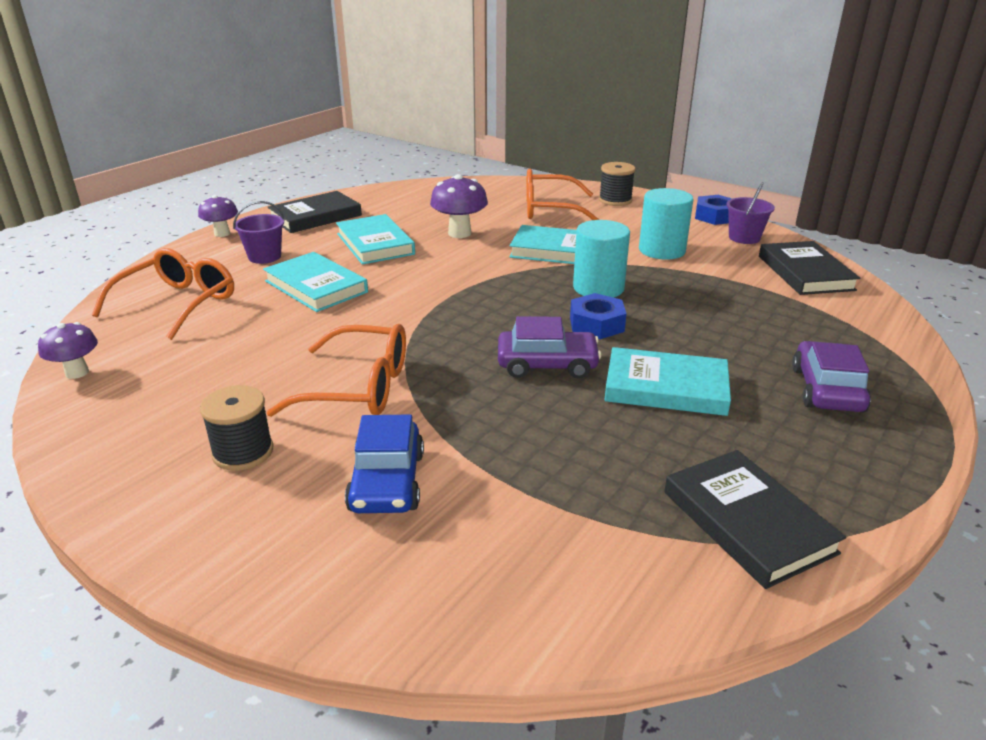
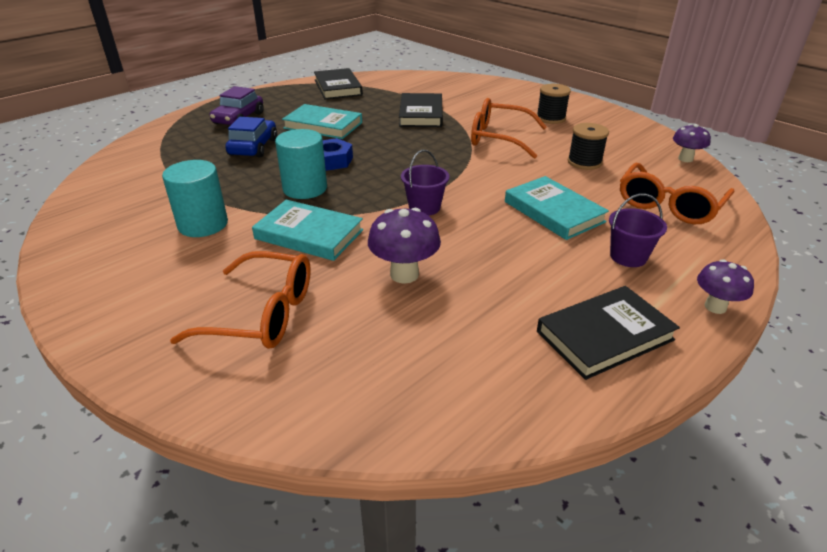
camera: 170 degrees left, 5 degrees up
turquoise book [336,214,415,265] -> none
blue car [345,414,424,513] -> blue car moved to [225,117,277,158]
purple car [498,316,601,379] -> none
black spool [599,162,636,206] -> black spool moved to [568,123,609,170]
blue nut [695,195,732,225] -> none
purple bucket [726,182,775,244] -> purple bucket moved to [401,150,449,216]
black book [759,241,860,295] -> black book moved to [399,93,443,127]

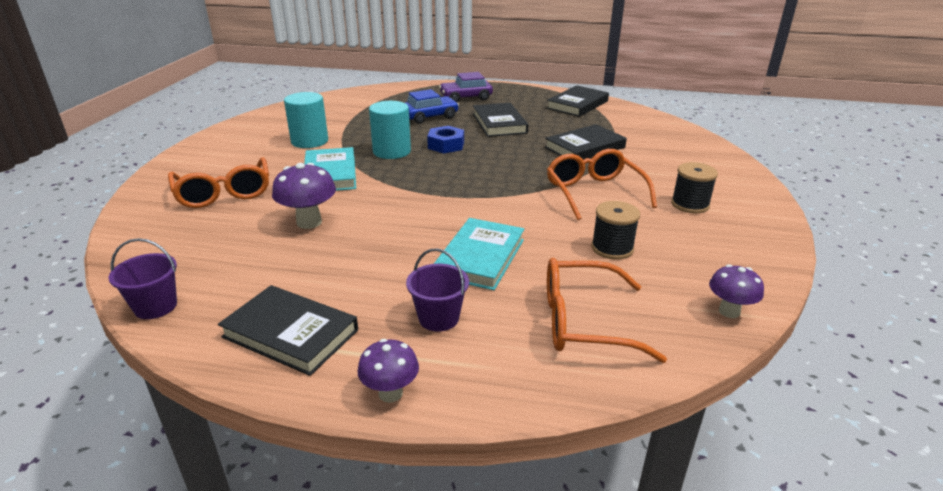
camera: 55 degrees right, 5 degrees down
turquoise book [282,104,362,139] -> black book [473,103,528,137]
purple bucket [401,150,449,216] -> purple bucket moved to [109,238,177,319]

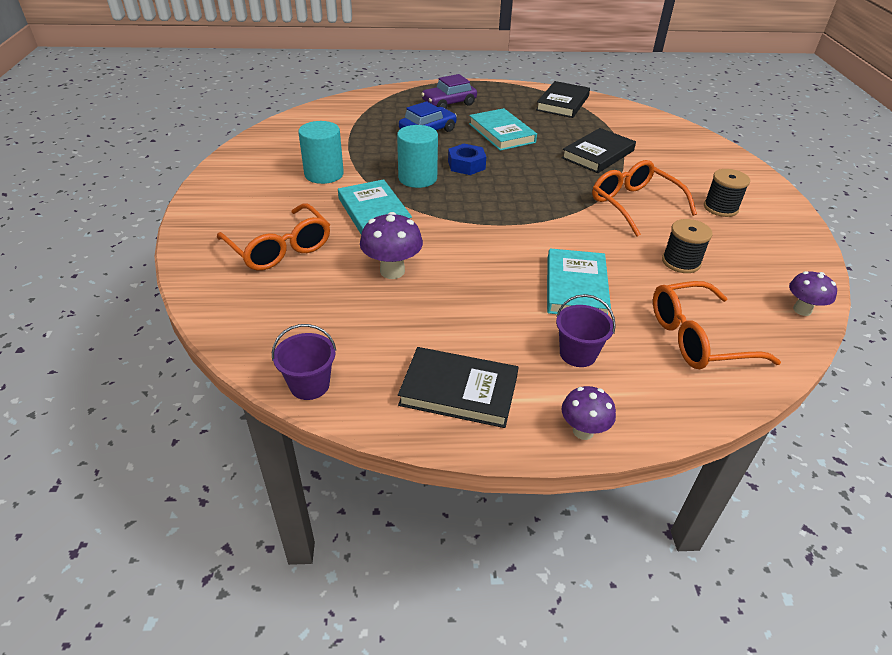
camera: 15 degrees left, 10 degrees up
black book [473,103,528,137] -> turquoise book [469,108,537,151]

